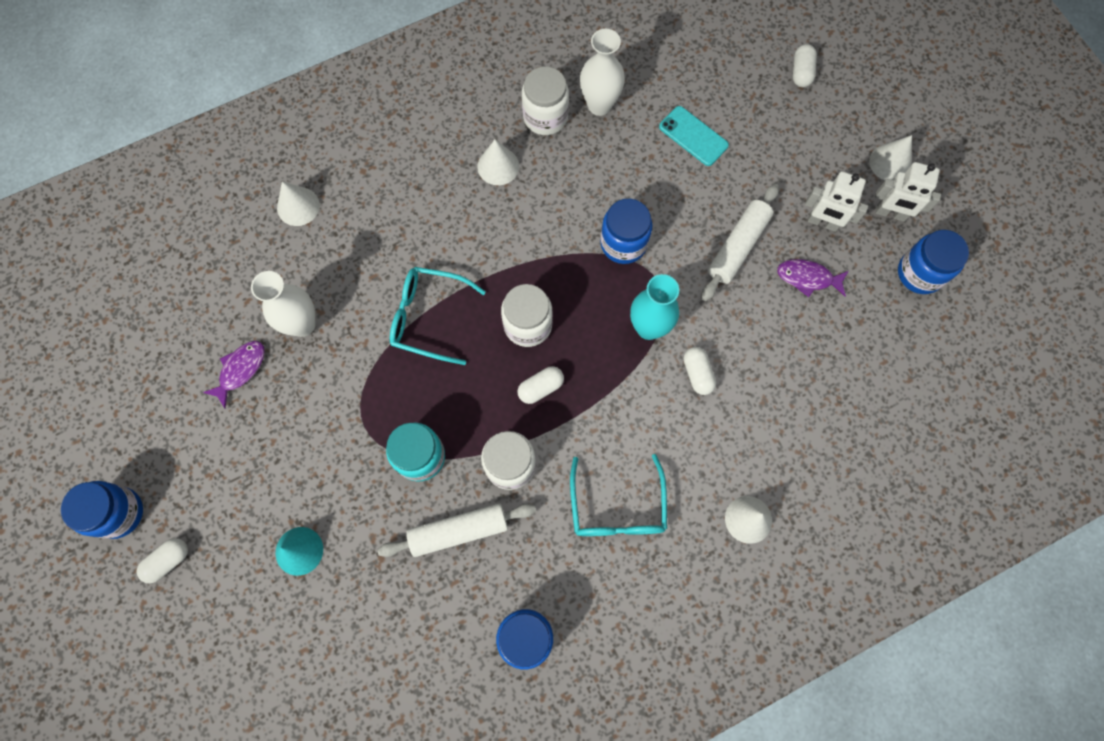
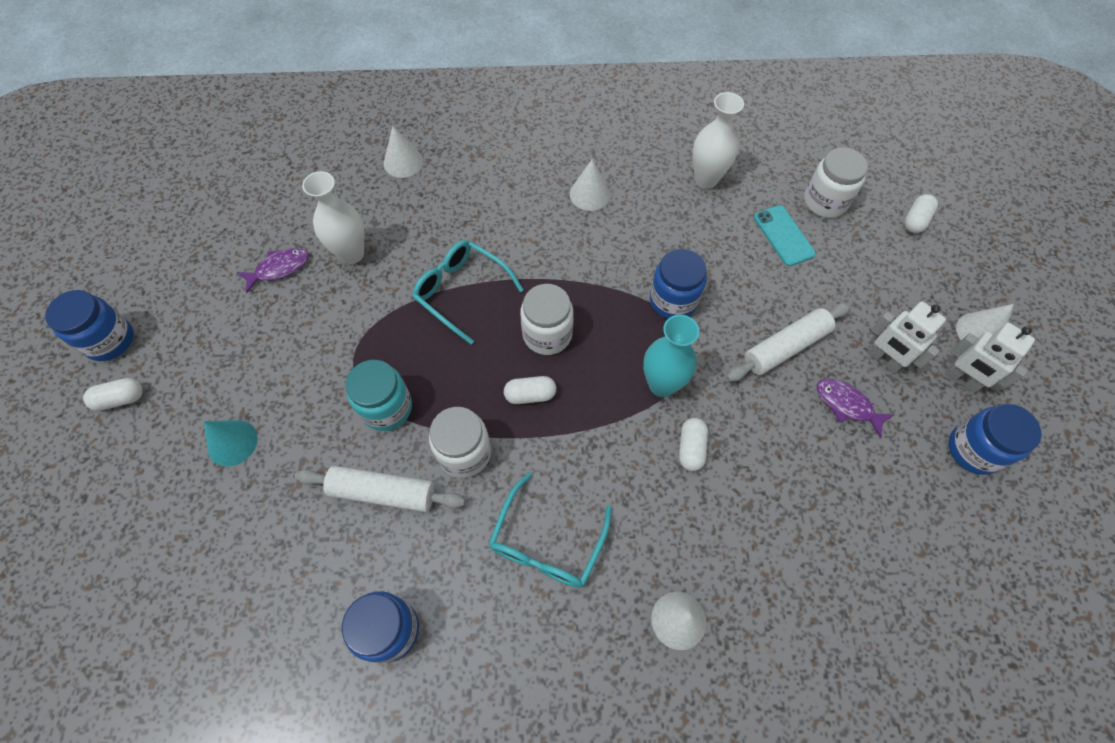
camera: 25 degrees right, 10 degrees down
white jar [522,66,569,135] -> white jar moved to [804,147,868,218]

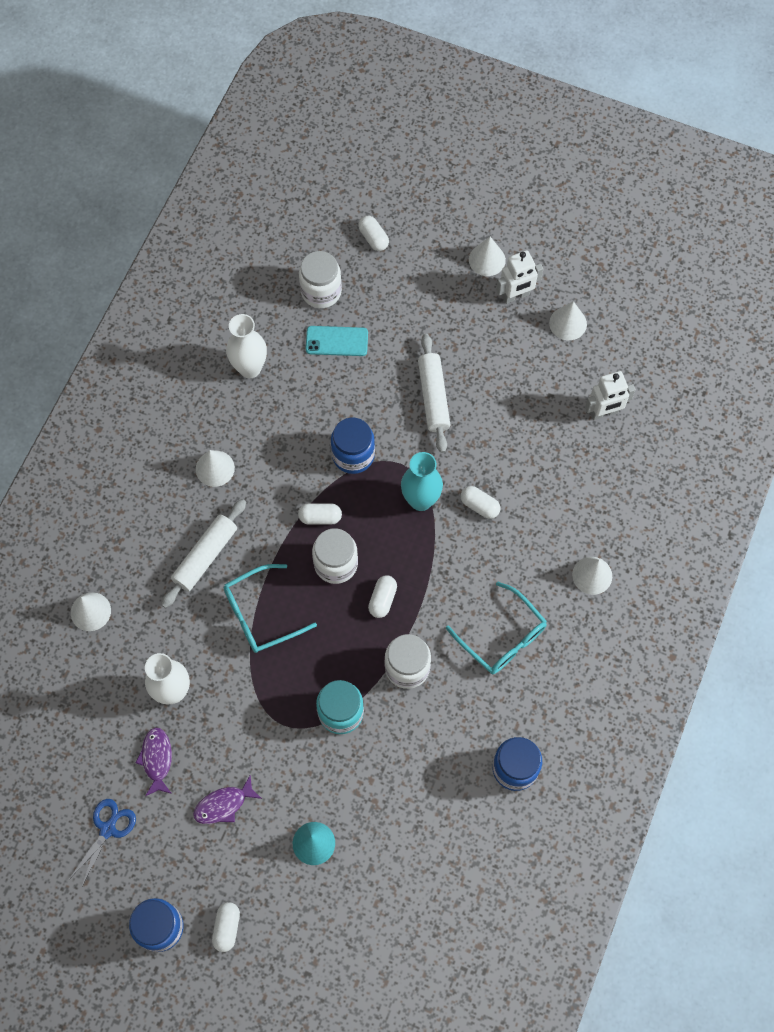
camera: 65 degrees left, 5 degrees up
white rolling pin [295,466,465,512] -> white rolling pin moved to [161,499,246,608]
purple fish [816,378,894,438] -> purple fish moved to [193,775,262,824]
white robot [868,301,946,373] -> white robot moved to [585,371,636,420]
blue jar [948,404,1042,475] -> white cone [549,301,587,340]
none -> blue scissors [70,799,136,886]
none -> white capsule [298,503,342,525]

